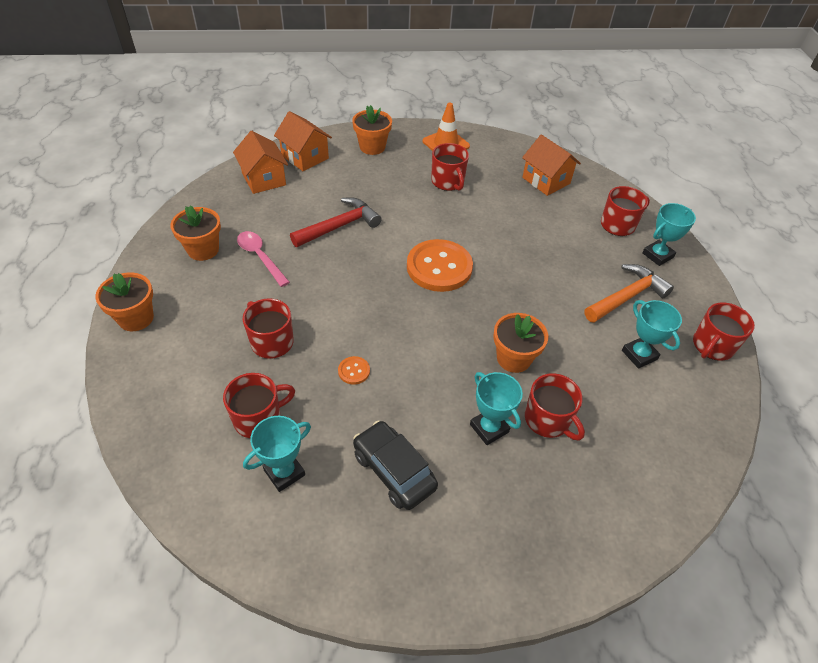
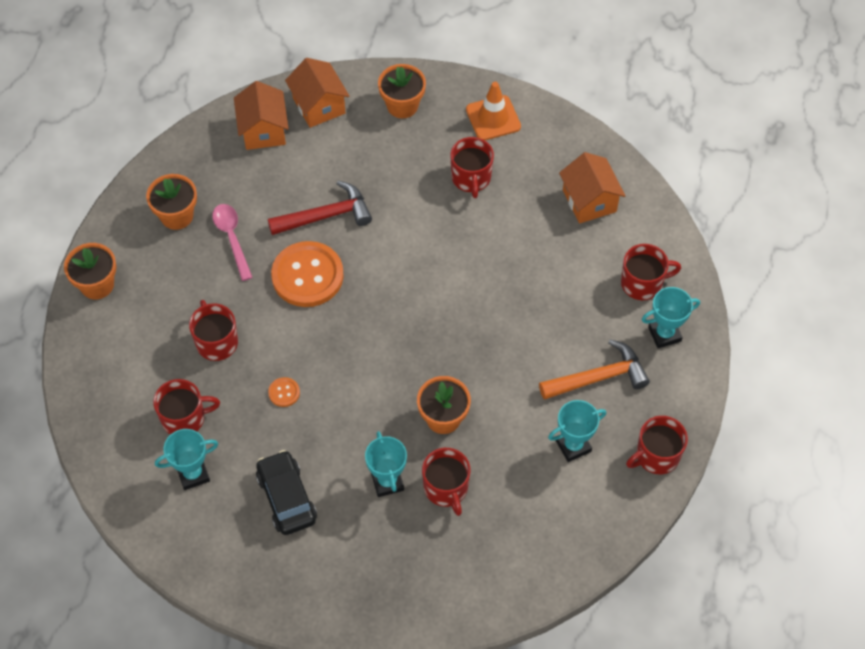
camera: 20 degrees right, 10 degrees up
orange button [407,239,473,292] -> orange button moved to [271,241,344,307]
turquoise trophy [622,300,682,369] -> turquoise trophy turned 75 degrees clockwise [548,400,606,462]

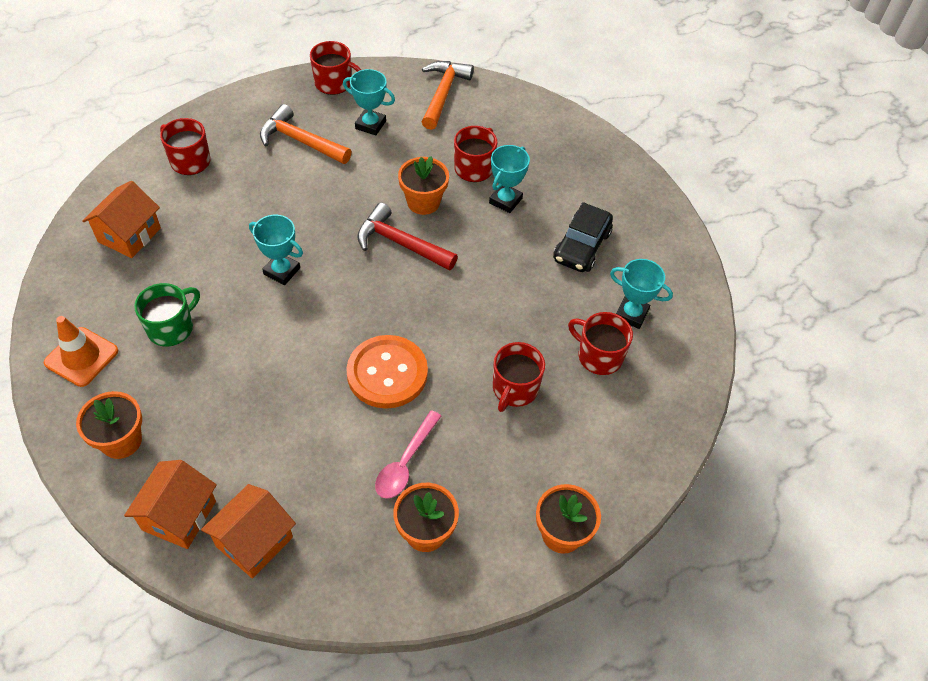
camera: 135 degrees left, 5 degrees down
red hammer [268,181,372,235] -> red hammer moved to [357,203,458,271]
orange button [268,377,300,407] -> none
red mug [450,137,494,198] -> green mug [134,283,200,347]
turquoise trophy [642,287,700,348] -> turquoise trophy moved to [249,215,303,285]
none -> orange hammer [422,61,474,130]

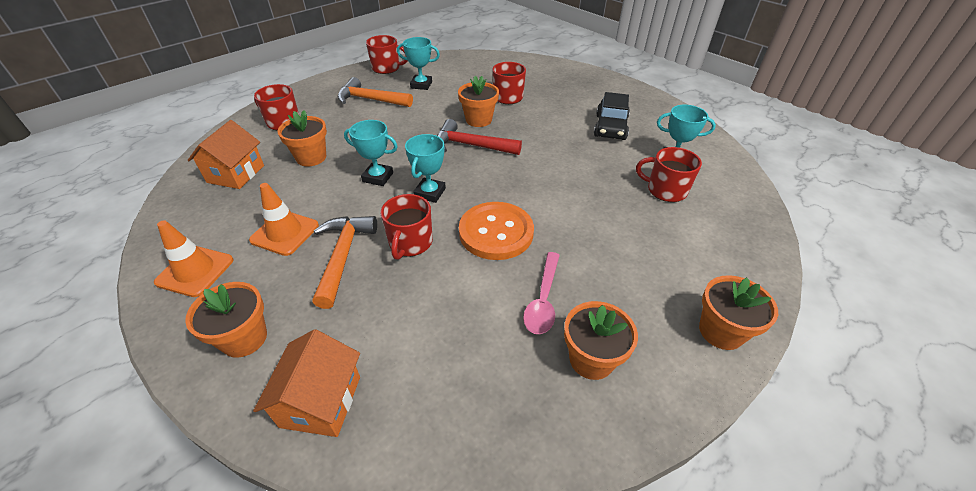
camera: 10 degrees left, 10 degrees down
green mug [134,283,200,347] -> orange traffic cone [249,183,319,256]
orange house [201,484,296,579] -> none
orange hammer [422,61,474,130] -> orange hammer moved to [312,216,377,309]
turquoise trophy [489,145,530,213] -> turquoise trophy moved to [405,134,446,203]
red mug [493,342,545,412] -> red mug moved to [381,194,433,260]
none -> orange flower pot [277,110,327,167]

